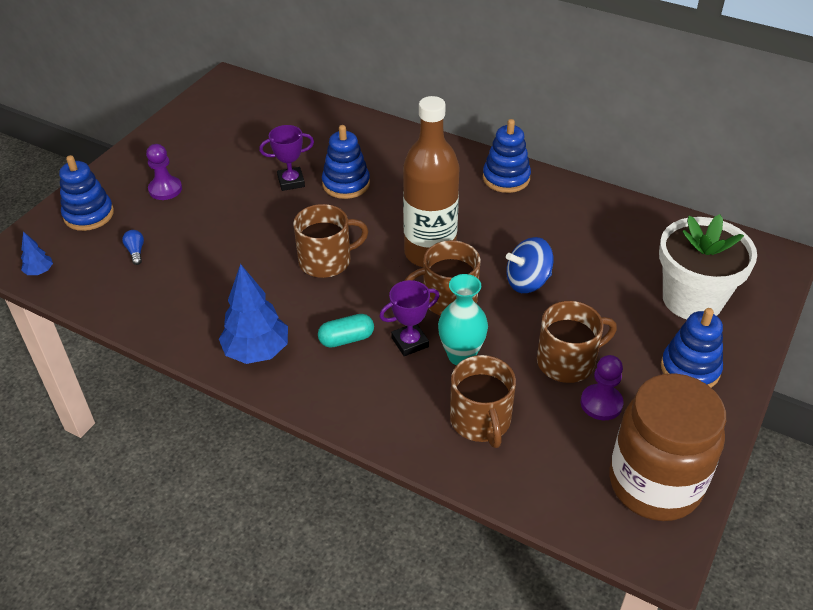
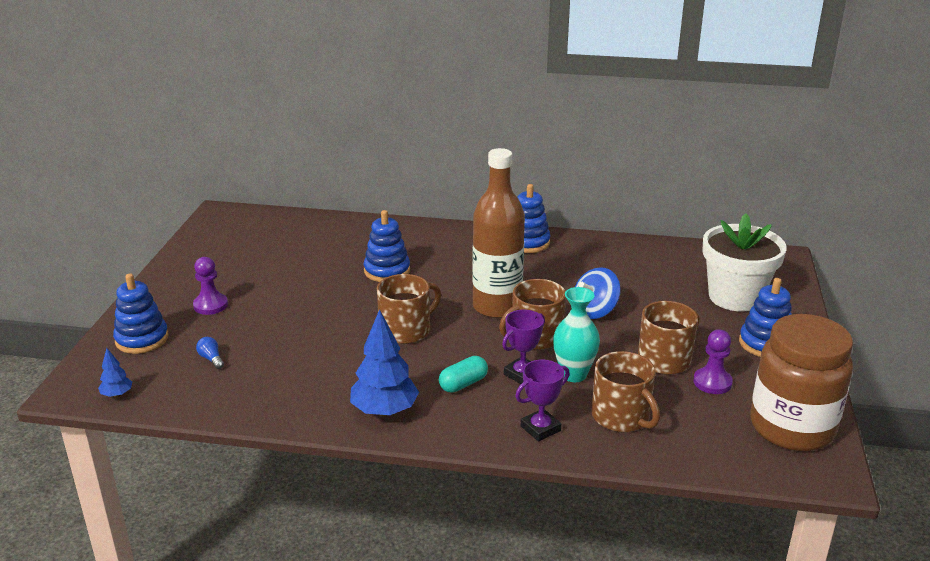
camera: 20 degrees left, 15 degrees down
purple trophy [259,125,314,191] -> purple trophy moved to [515,360,570,441]

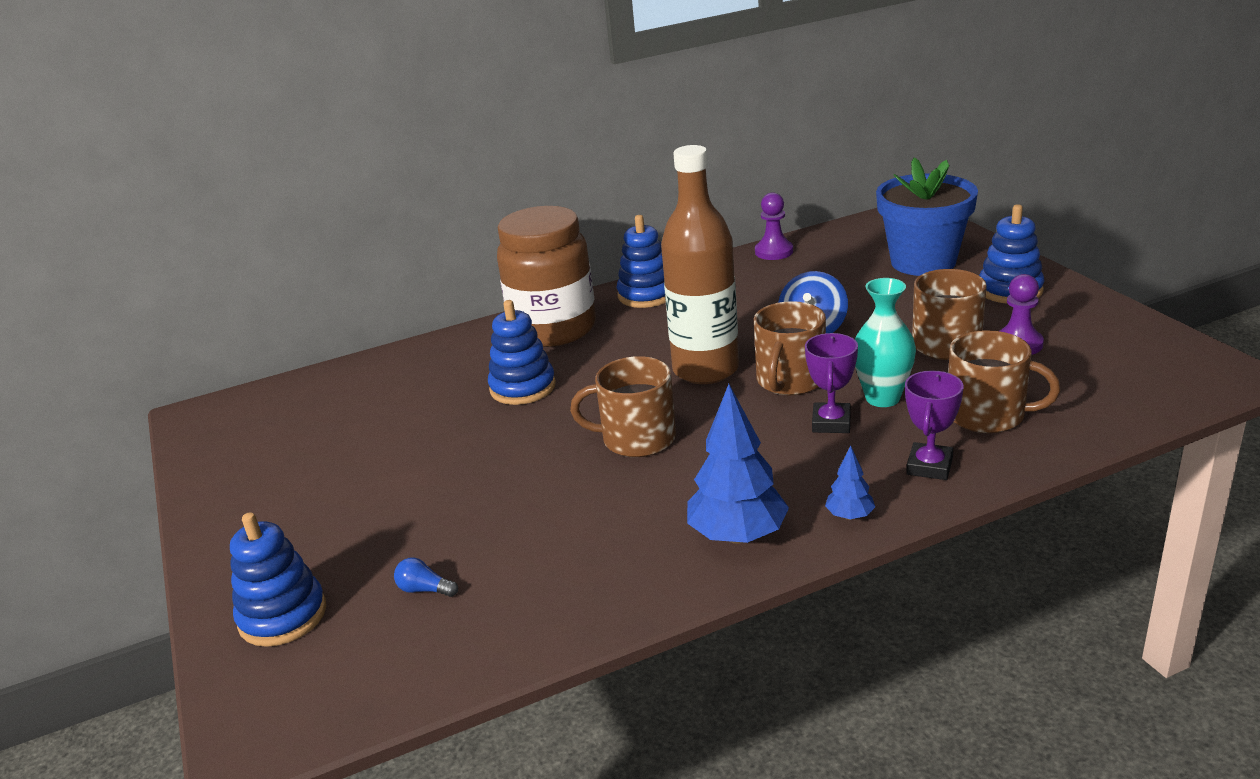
camera: 30 degrees left, 0 degrees up
blue tree [98,348,132,397] -> blue tree moved to [825,445,875,520]
purple pawn [193,257,228,315] -> purple pawn moved to [755,192,793,260]
brown mug [377,274,441,344] -> brown mug turned 105 degrees counterclockwise [570,356,676,457]
turquoise capsule [439,356,488,393] -> none
white flower pot [702,213,787,312] -> blue flower pot [876,157,978,276]
brown jar [750,314,853,451] -> brown jar moved to [497,206,596,347]

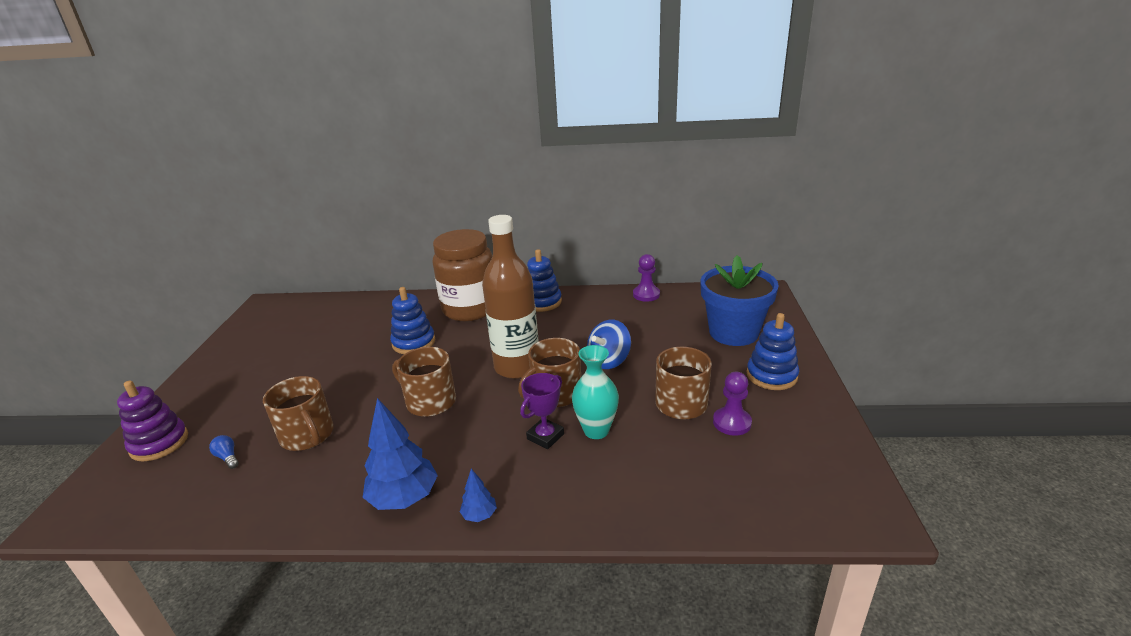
camera: 25 degrees right, 0 degrees up
blue stacking toy [230,512,326,647] -> purple stacking toy [117,381,188,462]
purple trophy [905,371,964,480] -> none
brown mug [948,330,1061,433] -> brown mug moved to [263,376,334,451]

